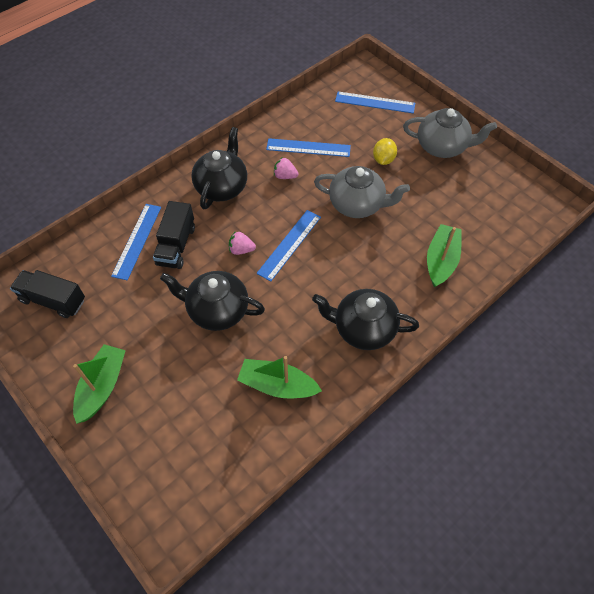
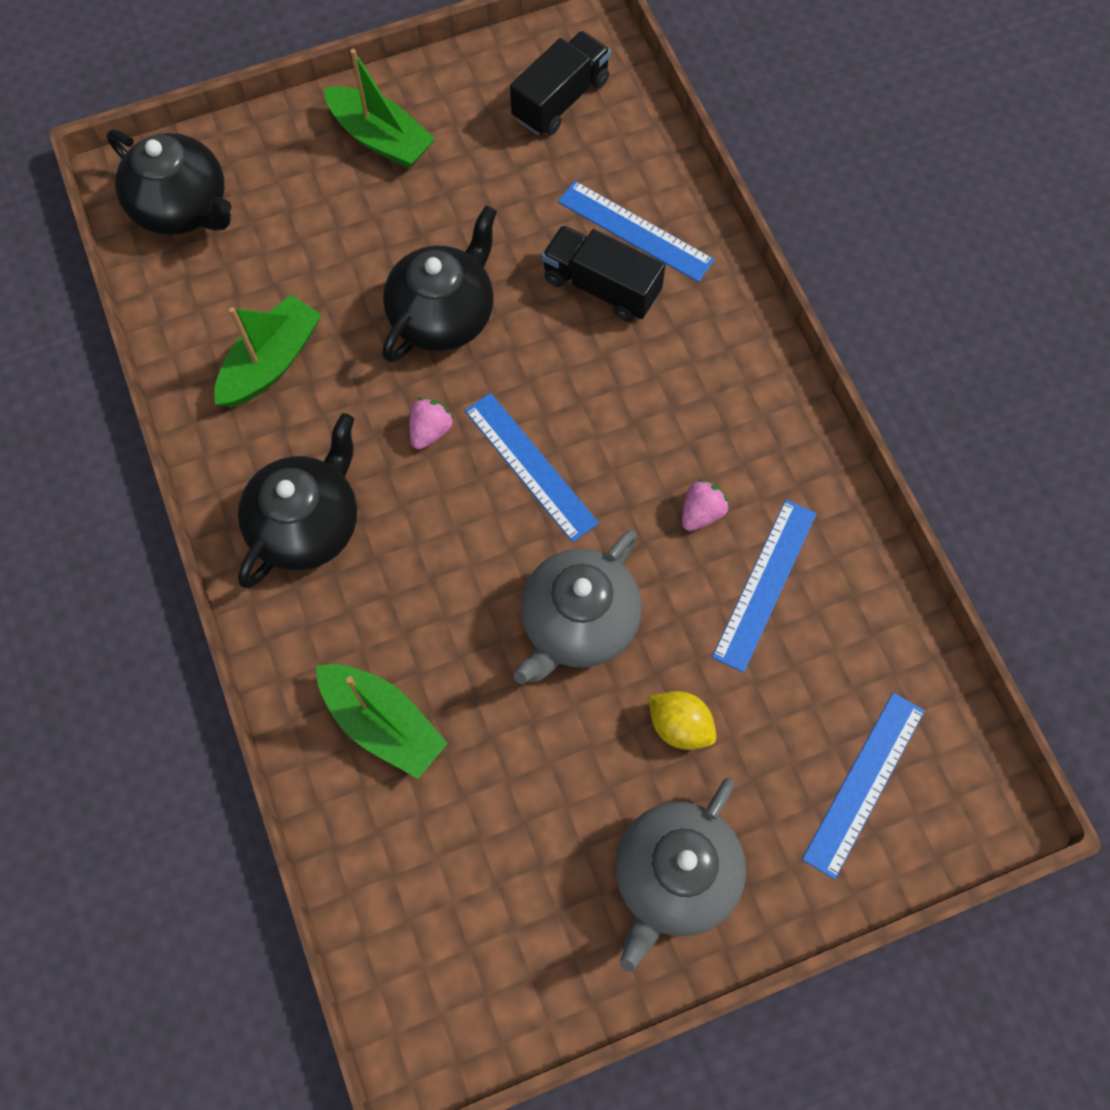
camera: 110 degrees right, 10 degrees up
black teapot [191,127,247,209] -> black teapot moved to [106,129,232,235]
pink strawberry [229,231,256,255] -> pink strawberry moved to [409,397,454,450]

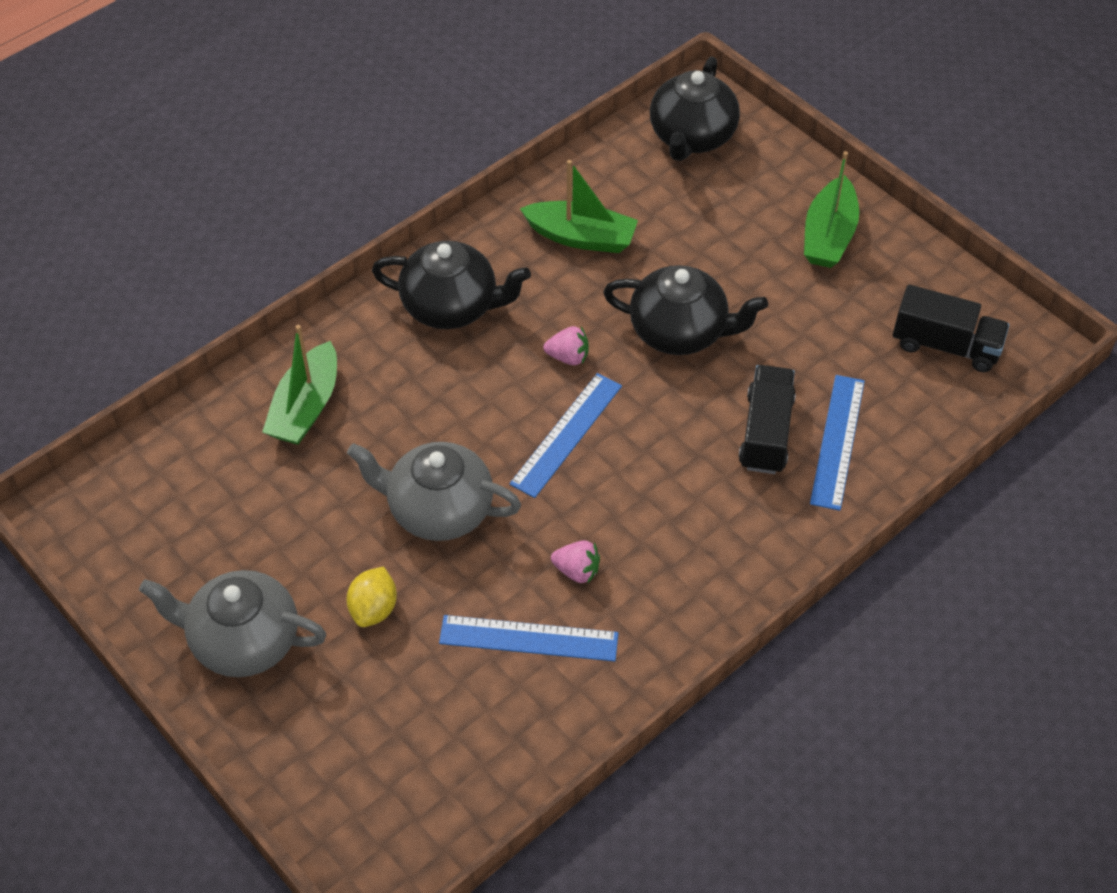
camera: 70 degrees right, 15 degrees down
blue ruler [802,692,925,880] -> none

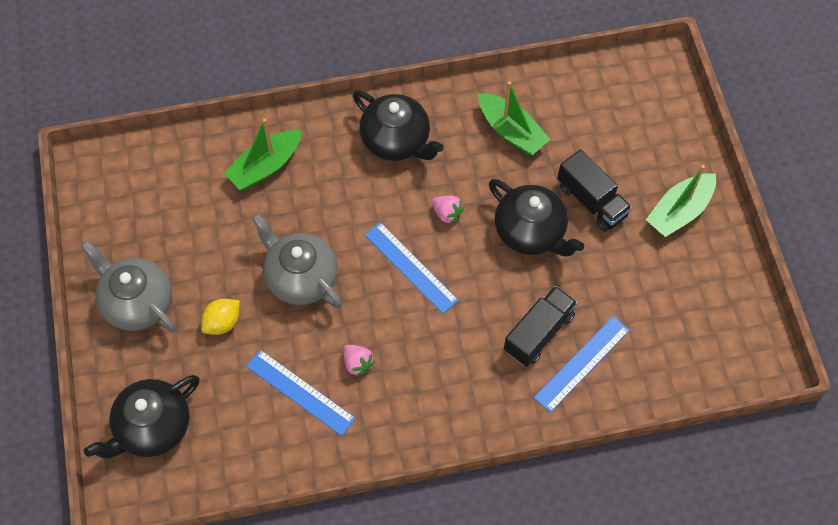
camera: 30 degrees right, 10 degrees up
blue ruler [509,373,622,498] -> blue ruler turned 75 degrees clockwise [365,222,459,314]
black teapot [650,56,740,161] -> black teapot moved to [84,375,200,458]
black truck [893,285,1009,372] -> black truck moved to [557,149,632,232]

